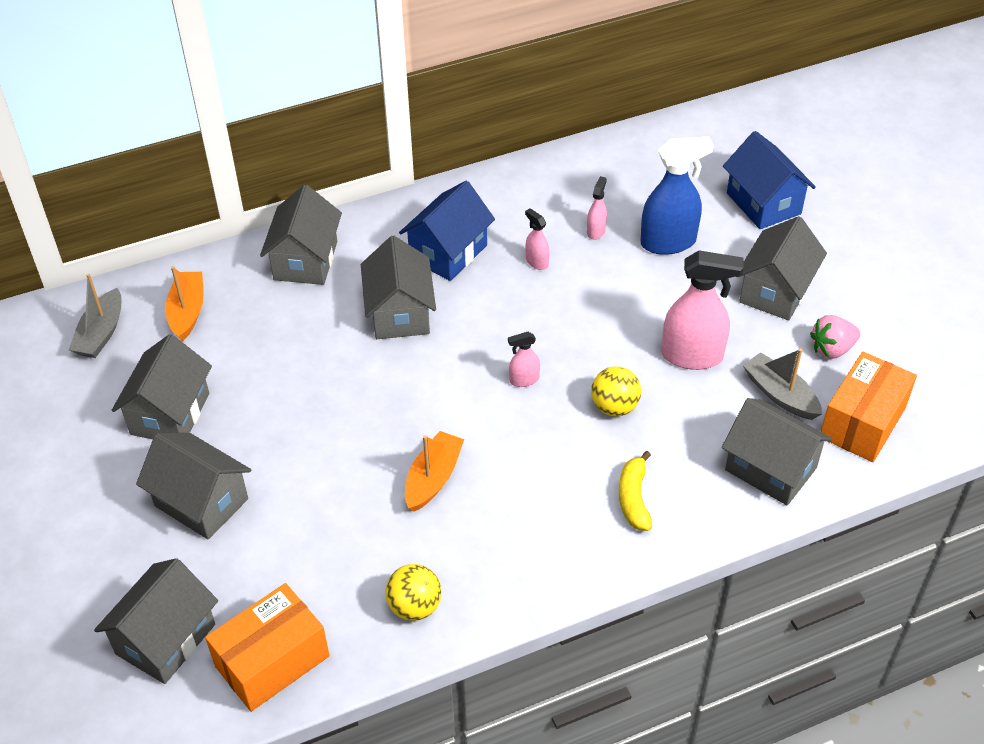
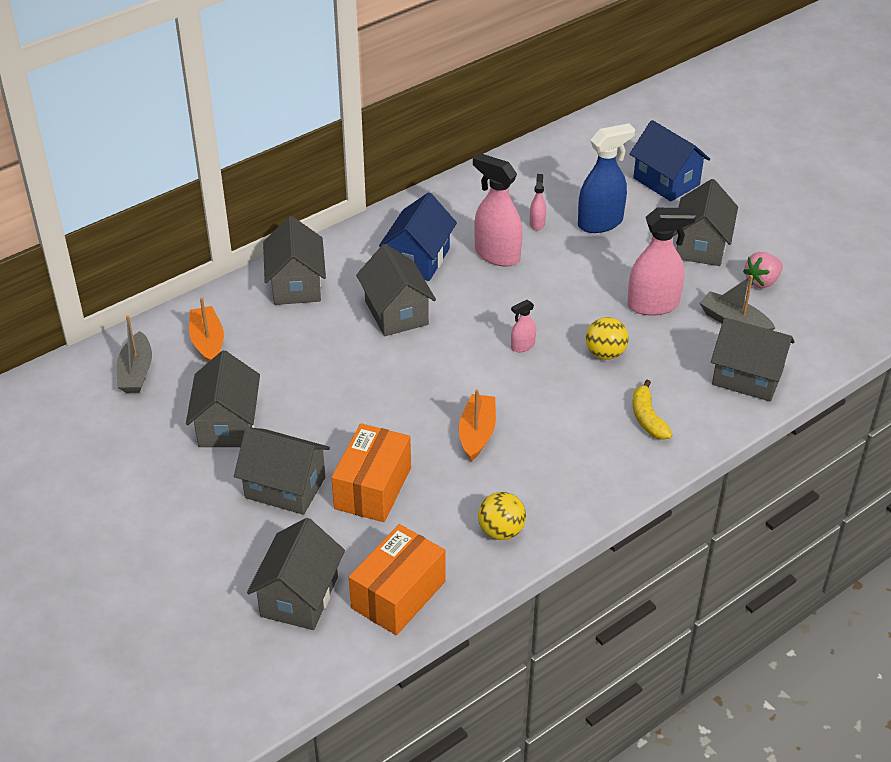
camera: 15 degrees left, 5 degrees down
pink spray bottle [525,208,550,270] -> pink spray bottle [473,153,523,267], size x2.06
orange box [821,352,917,462] -> orange box moved to [331,423,411,522]

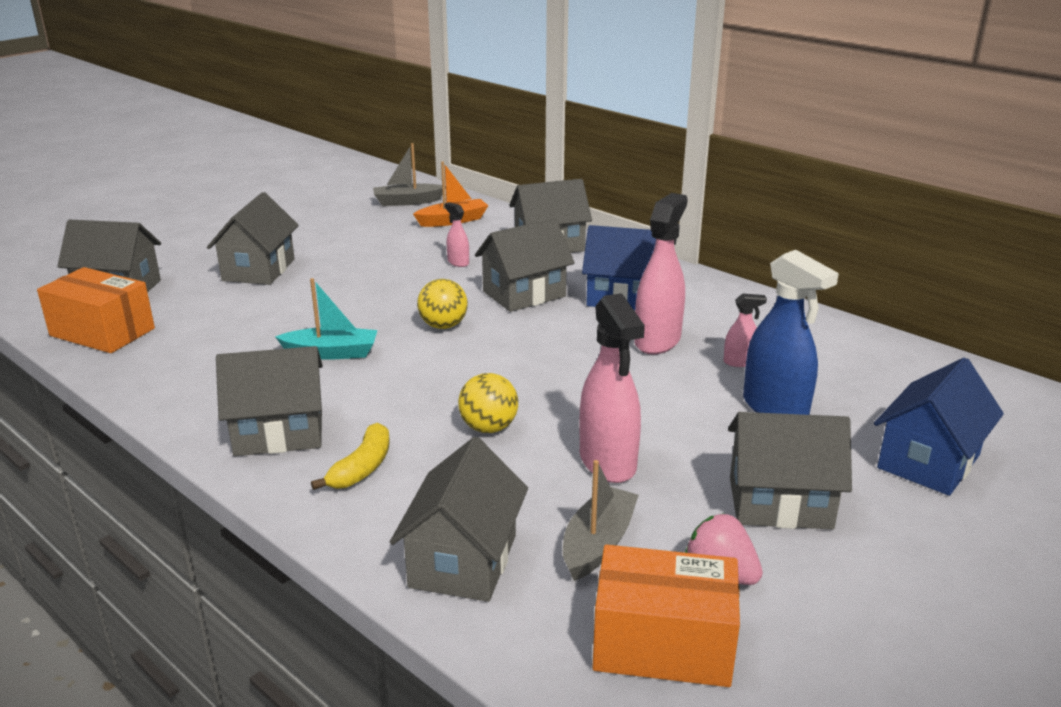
camera: 80 degrees right, 15 degrees down
grey house [186,350,260,447] -> grey house moved to [216,346,323,456]
orange box [331,423,411,522] -> orange box moved to [592,545,740,687]
orange boat [459,389,496,461] -> turquoise boat [275,278,377,360]
yellow ball [478,492,526,540] -> yellow ball moved to [417,279,468,329]
pink spray bottle [511,300,536,352] -> pink spray bottle moved to [444,202,469,267]
yellow banana [632,380,673,440] -> yellow banana turned 135 degrees clockwise [311,423,390,490]

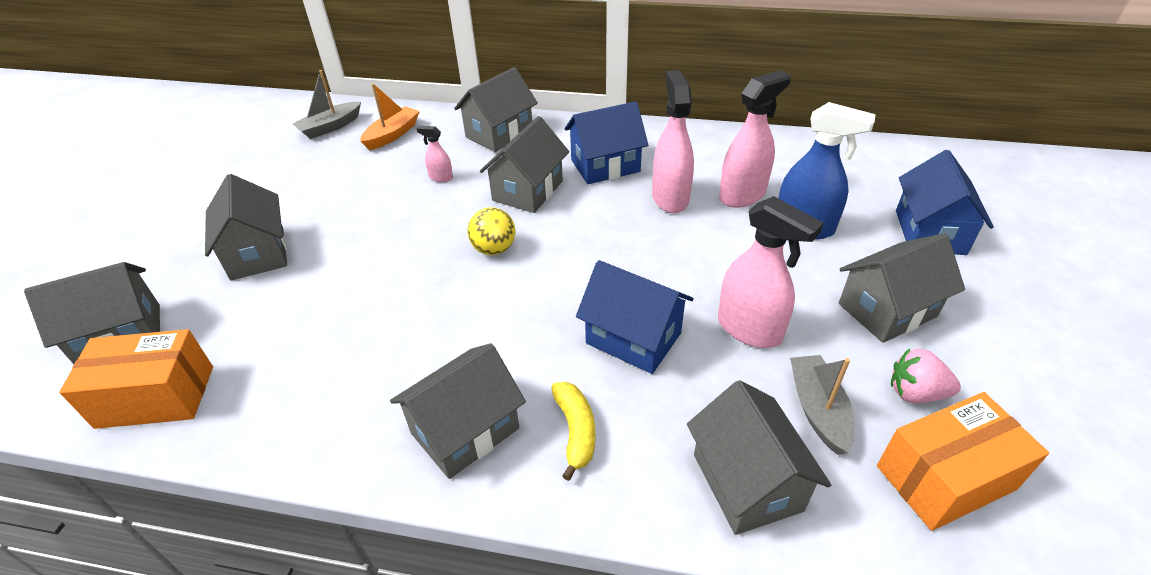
camera: 30 degrees left, 15 degrees up
turquoise boat [275,278,377,360] -> none
yellow ball [458,373,518,433] -> blue house [576,260,694,374]
pink spray bottle [724,293,767,367] -> pink spray bottle [719,70,791,208], size x2.06

